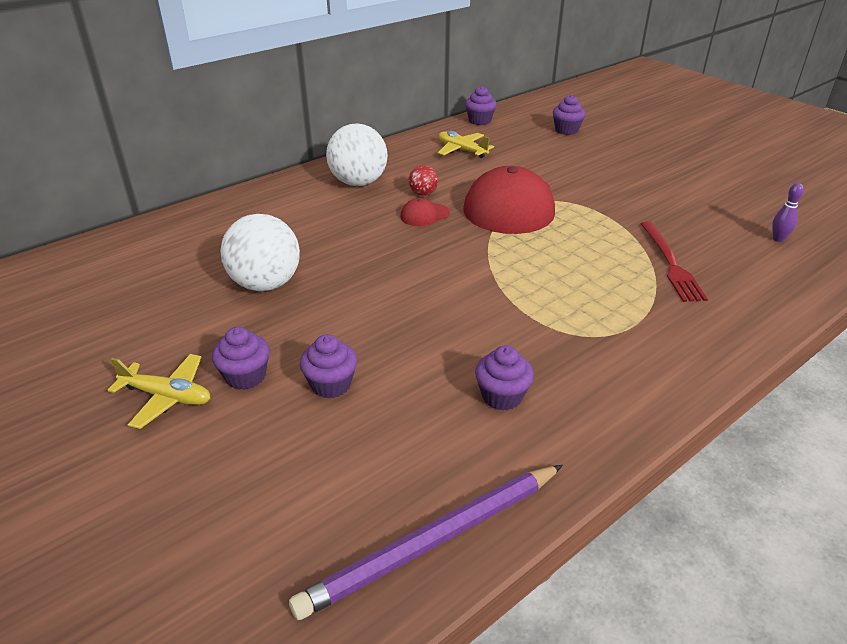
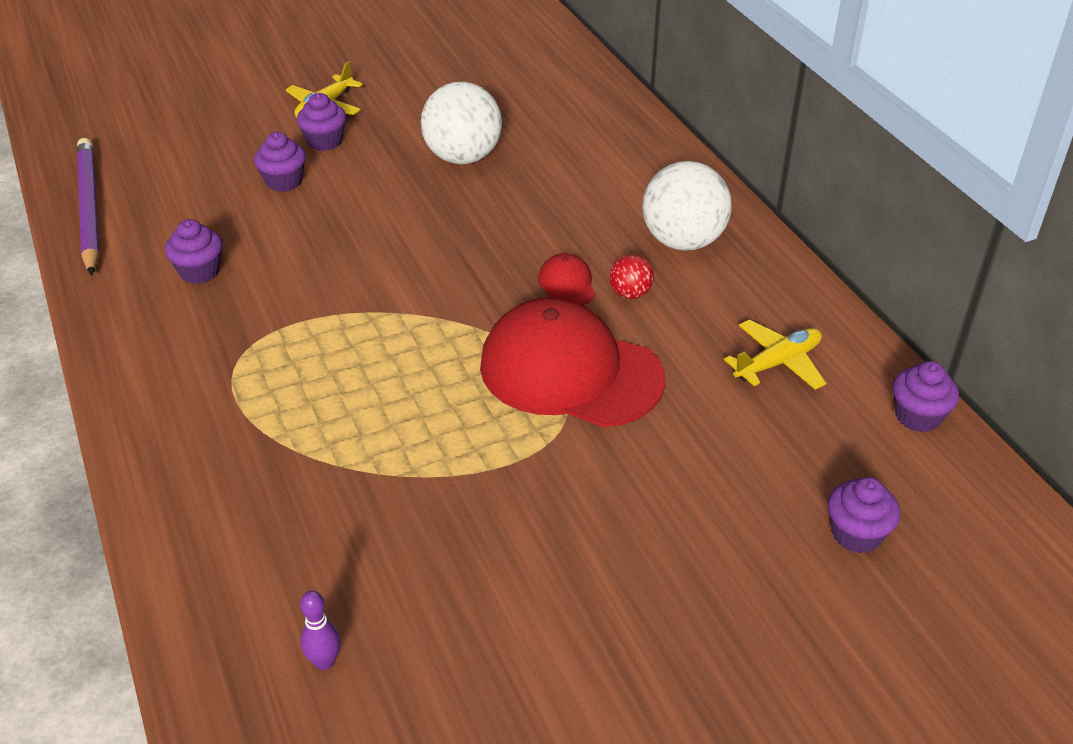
camera: 105 degrees right, 5 degrees up
red fork [641,221,708,302] -> none

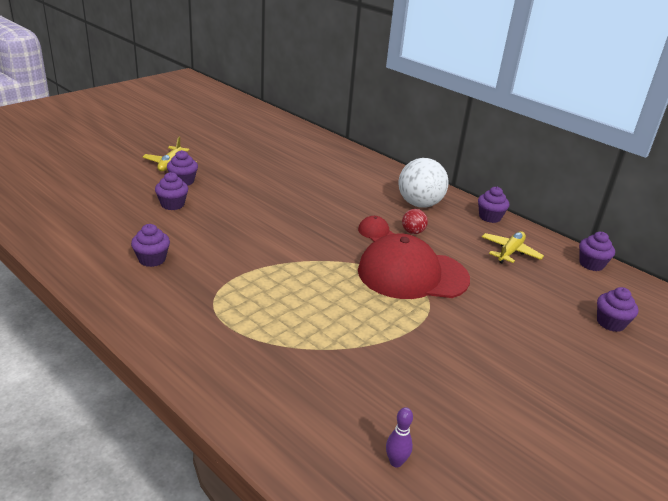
camera: 25 degrees left, 10 degrees down
purple pencil [77,138,99,276] -> none
white ball [421,82,502,164] -> none
none -> purple cupcake [478,187,509,223]

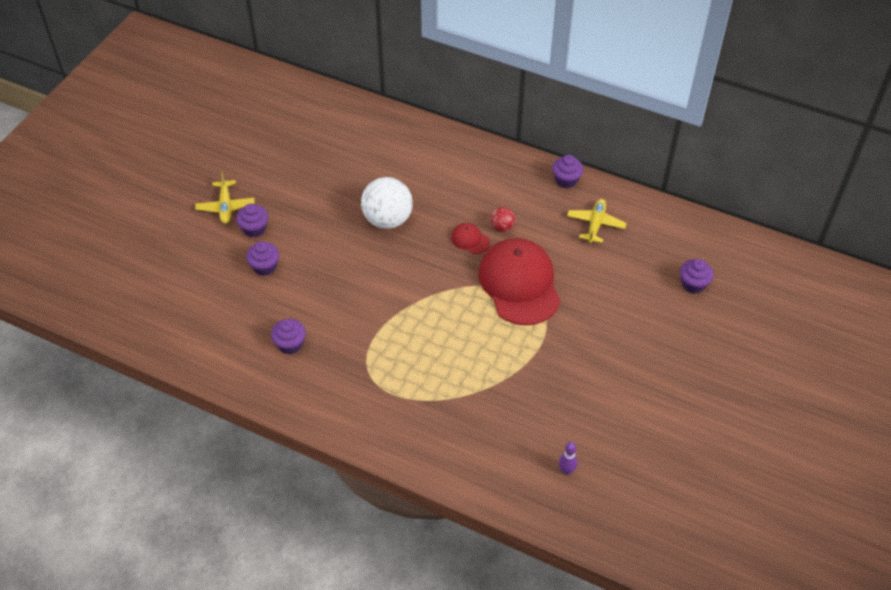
camera: 15 degrees left, 20 degrees up
red cap [358,233,470,299] -> red cap turned 90 degrees clockwise [478,238,561,325]
white ball [398,158,449,207] -> white ball moved to [361,177,413,229]
purple cupcake [579,232,615,271] -> none

